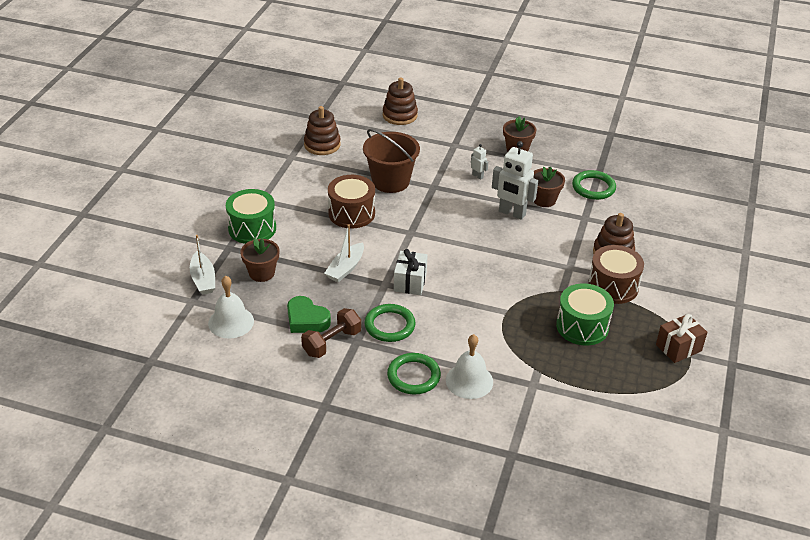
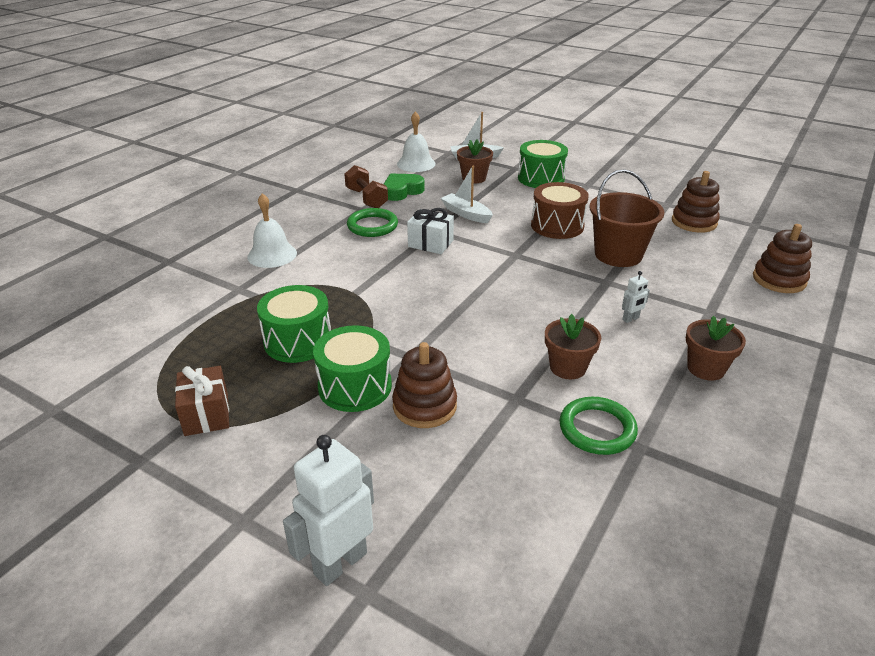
camera: 105 degrees right, 5 degrees down
green ring [387,353,441,394] -> none
white robot [492,141,538,220] -> white robot moved to [283,435,374,586]
brown drum [588,245,644,304] -> green drum [313,325,392,412]

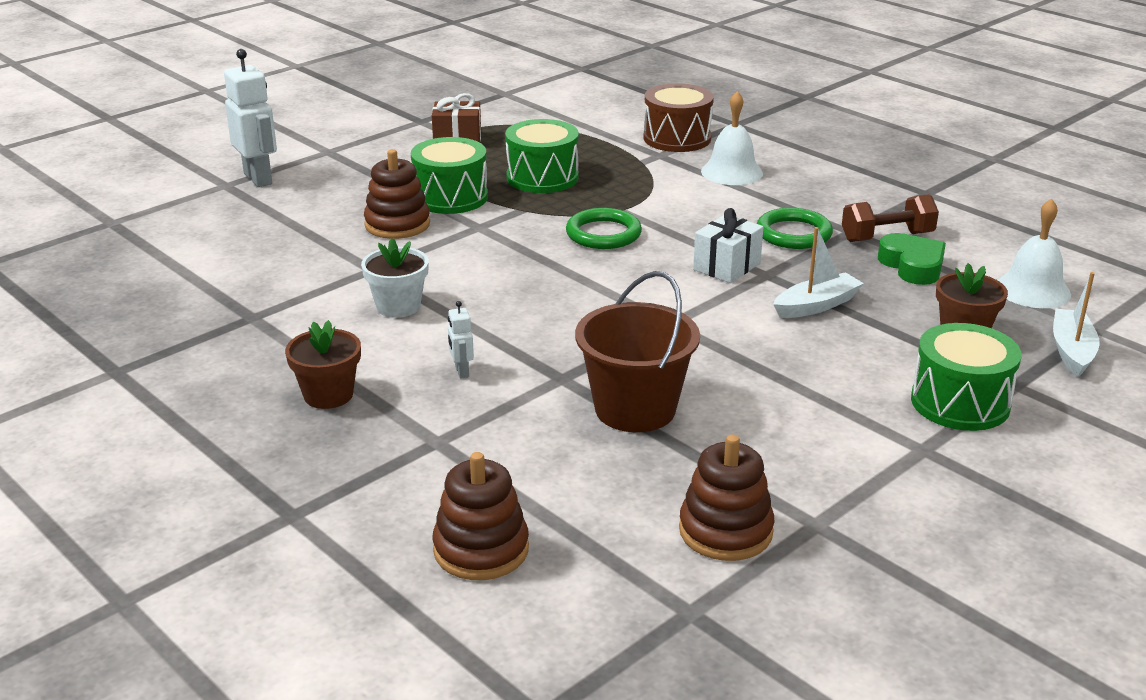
camera: 105 degrees right, 5 degrees down
brown drum [531,182,589,239] -> brown drum moved to [644,83,714,152]
brown flower pot [545,314,601,379] -> white flower pot [361,238,429,318]
green ring [559,397,638,455] -> green ring moved to [566,208,642,249]

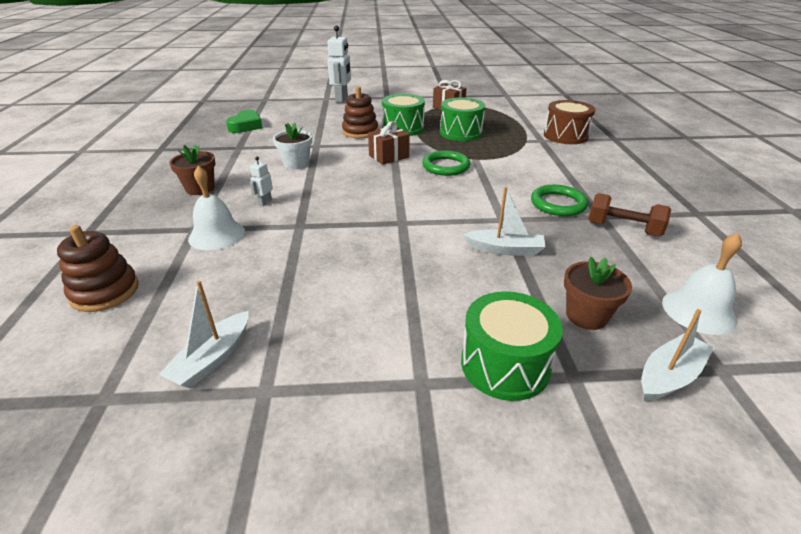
camera: 40 degrees right, 5 degrees up
brown bucket [575,271,700,432] -> none
brown stacking toy [679,435,774,561] -> white boat [159,281,249,388]
white gift [693,208,763,283] -> none
white bell [701,91,763,185] -> white bell moved to [188,166,245,250]
green heart [878,233,946,285] -> green heart moved to [226,110,263,133]
none -> brown gift [368,121,410,165]

